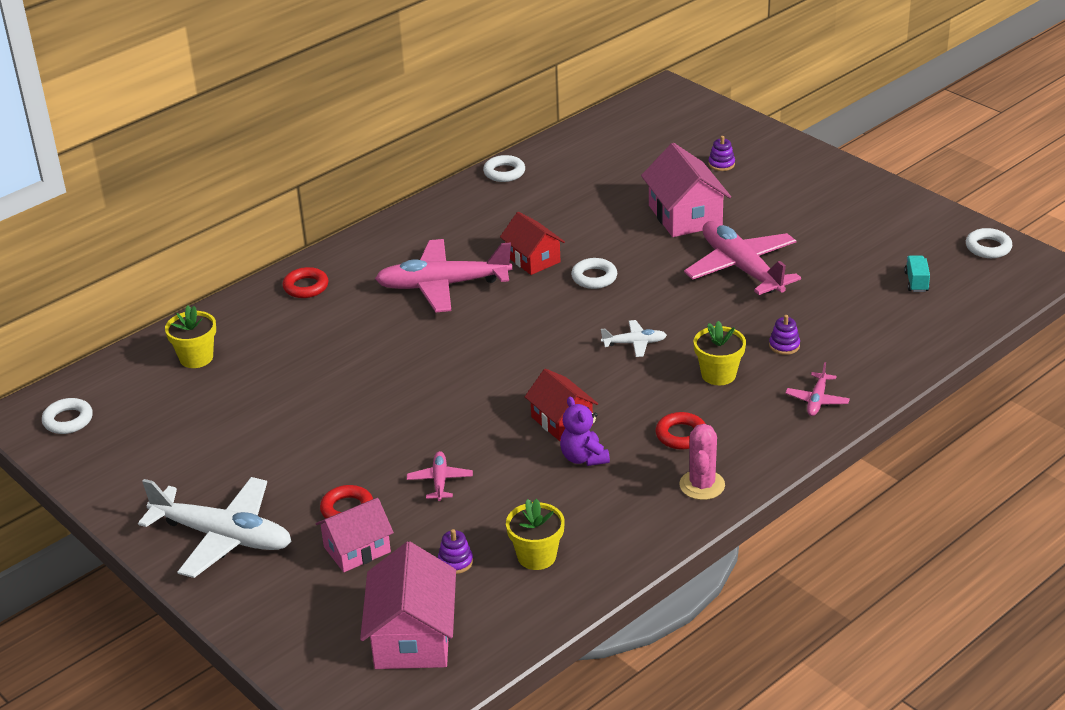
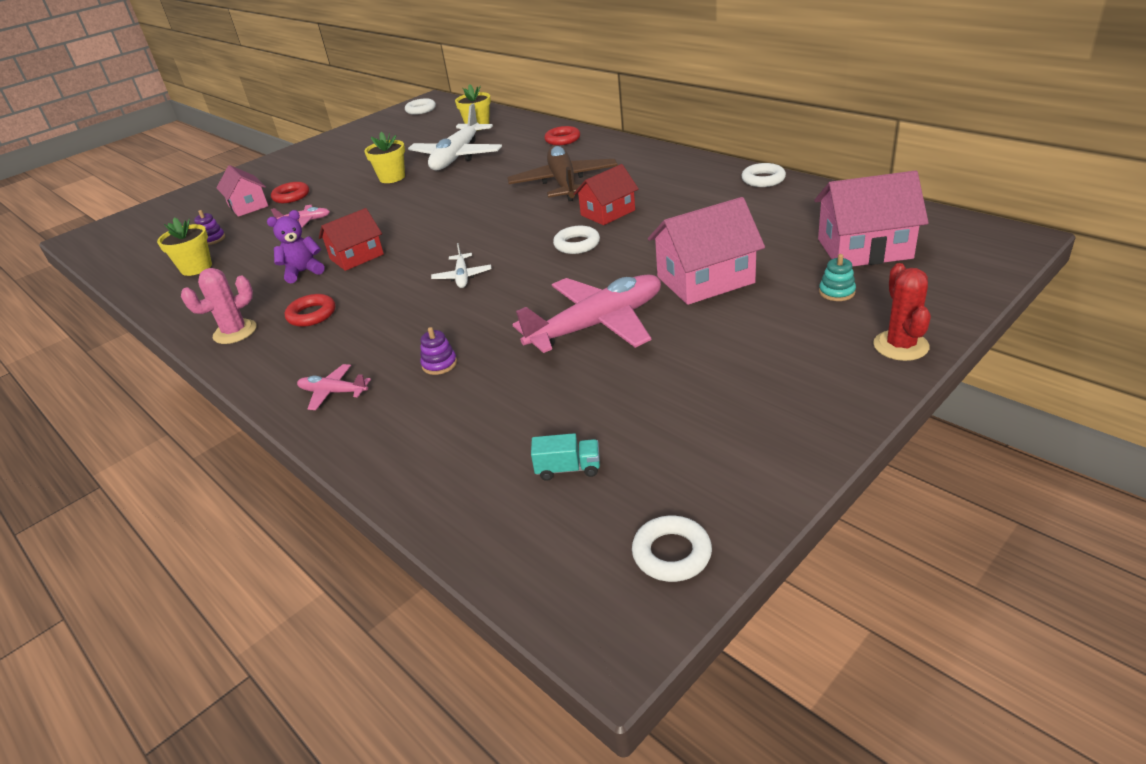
camera: 90 degrees right, 0 degrees up
white plane [138,477,292,578] -> white plane moved to [408,103,502,171]
pink house [360,541,456,669] -> pink house moved to [814,170,929,266]
pink plane [375,239,512,313] -> brown plane [507,145,618,201]
pink cactus [679,424,725,500] -> pink cactus turned 45 degrees counterclockwise [181,268,256,344]
yellow flower pot [694,321,746,385] -> yellow flower pot moved to [364,132,405,183]
purple stacking toy [708,136,735,171] -> turquoise stacking toy [819,254,856,301]
none -> red cactus [873,263,931,361]

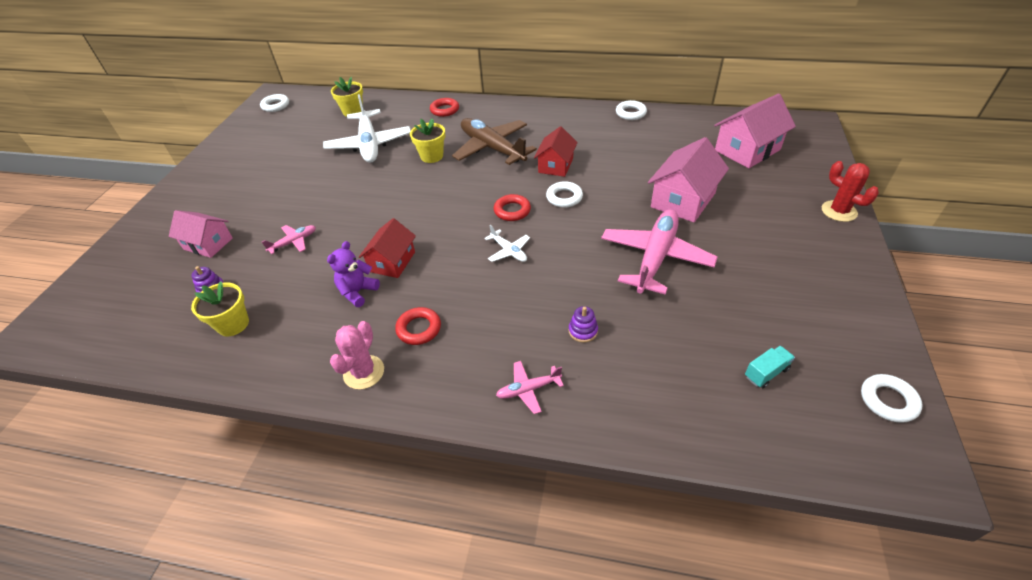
camera: 35 degrees left, 10 degrees up
red ring [271,182,309,203] -> red ring moved to [494,194,531,221]
yellow flower pot [364,132,405,183] -> yellow flower pot moved to [410,119,445,163]
turquoise stacking toy [819,254,856,301] -> none

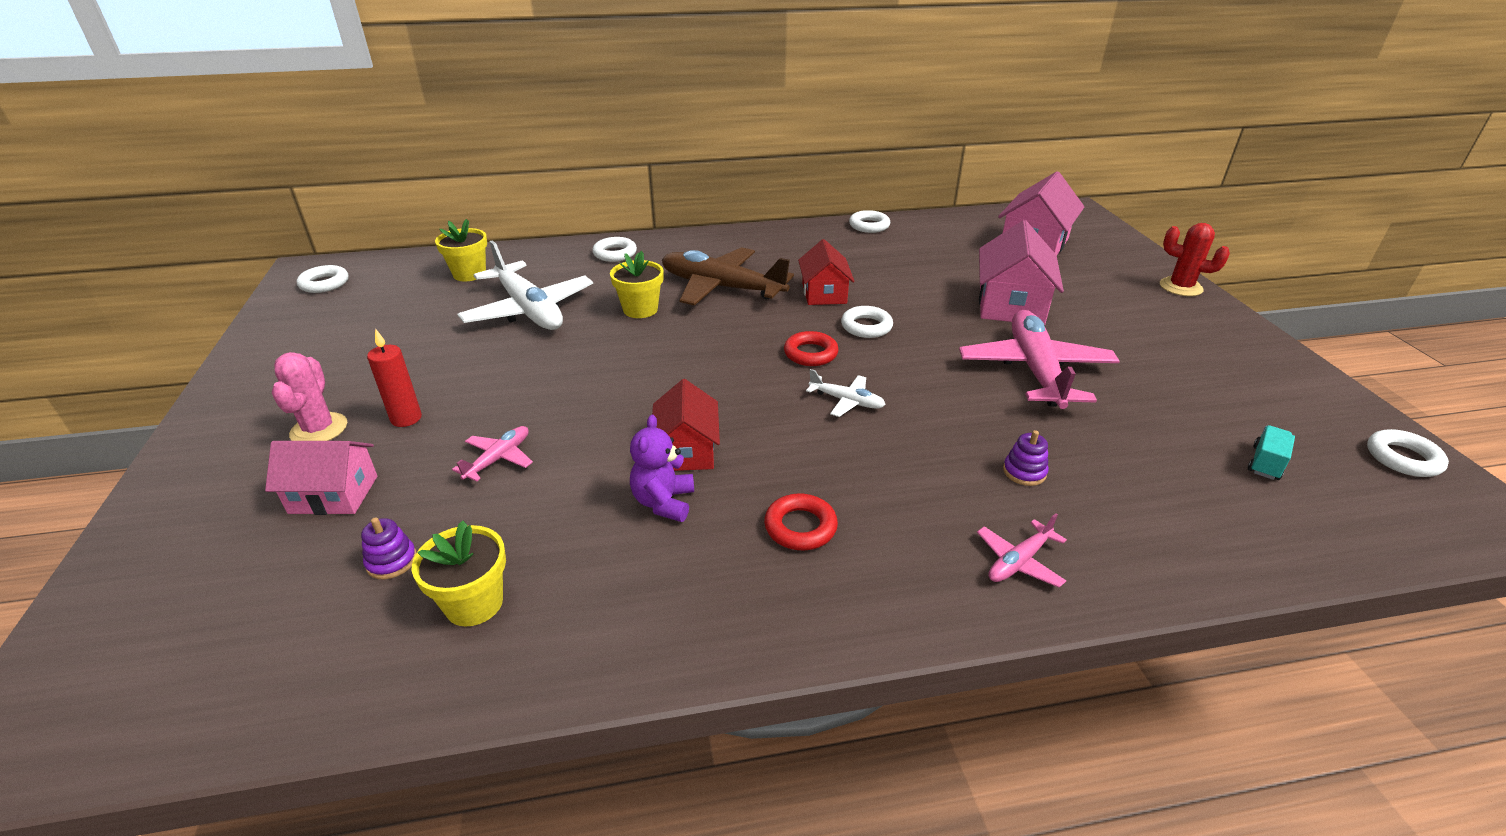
camera: 25 degrees left, 10 degrees down
pink cactus [330,321,384,390] -> pink cactus moved to [272,352,347,441]
red ring [430,98,459,117] -> white ring [592,237,637,262]
none -> red candle [367,328,422,427]

